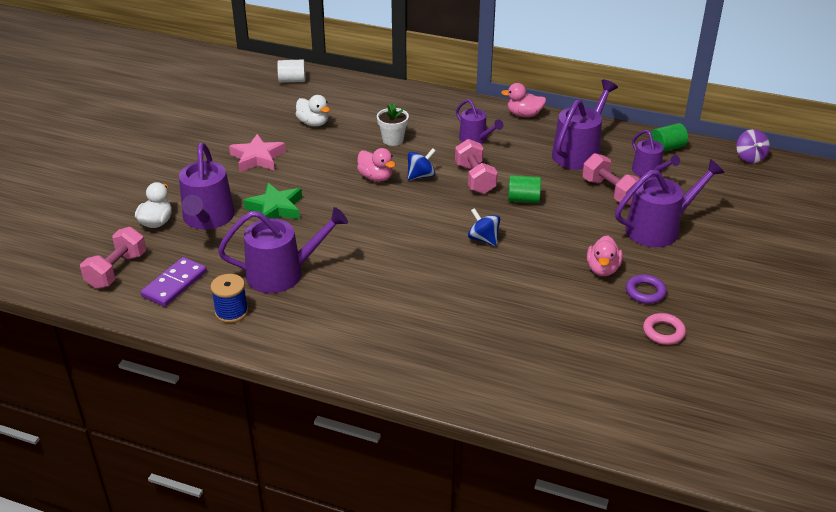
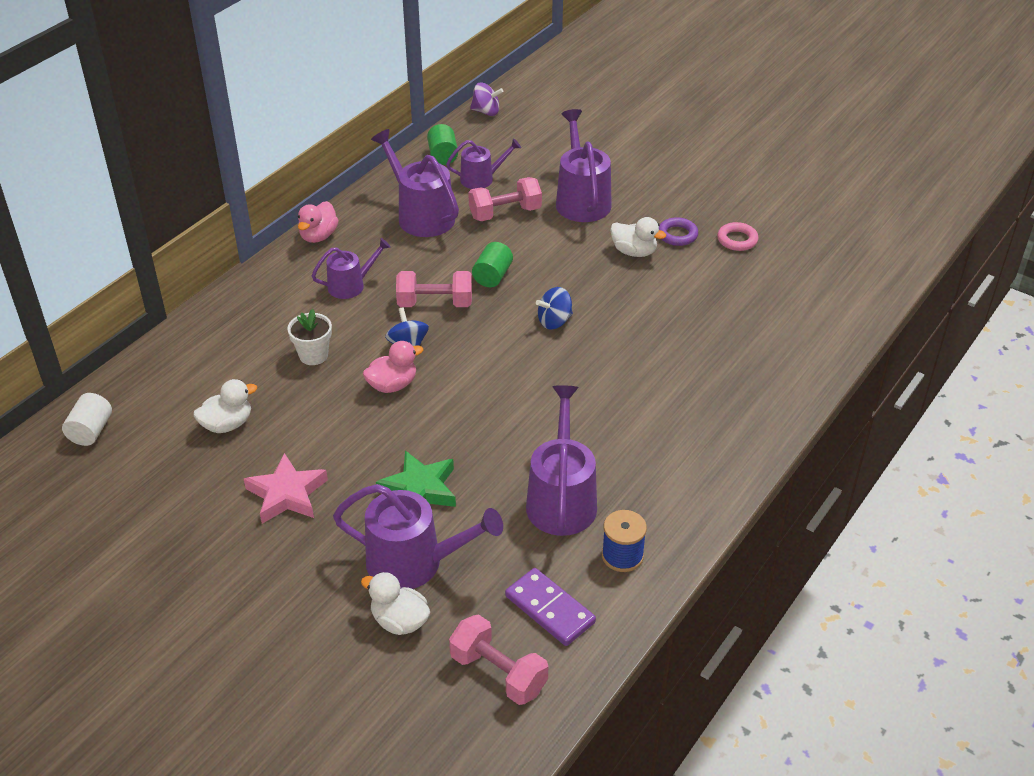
camera: 75 degrees left, 5 degrees up
pink duck [587,235,623,276] -> white duck [610,217,666,257]

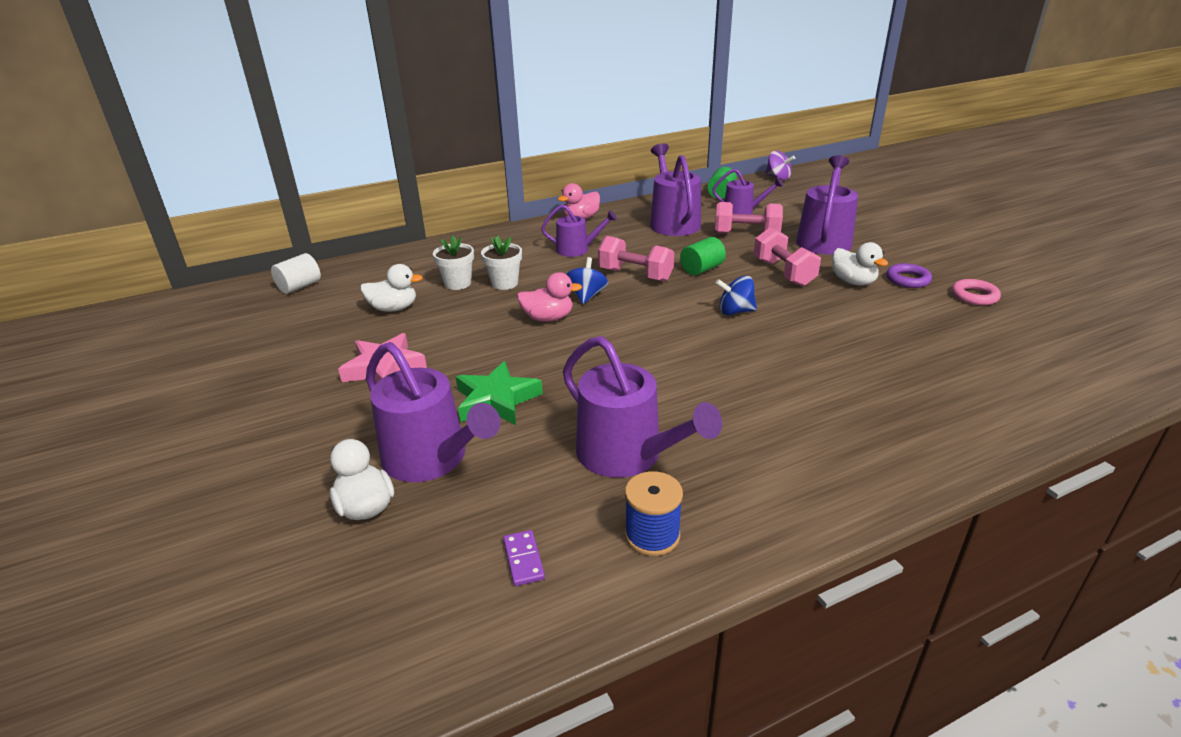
camera: 30 degrees right, 10 degrees down
pink dumbbell [449,615,548,705] -> pink dumbbell moved to [754,227,821,286]
purple domino [505,568,596,646] -> purple domino [503,530,545,586], size x0.55
purple watering can [526,385,597,536] -> purple watering can turned 105 degrees clockwise [563,336,722,478]
none -> white flower pot [433,235,474,290]

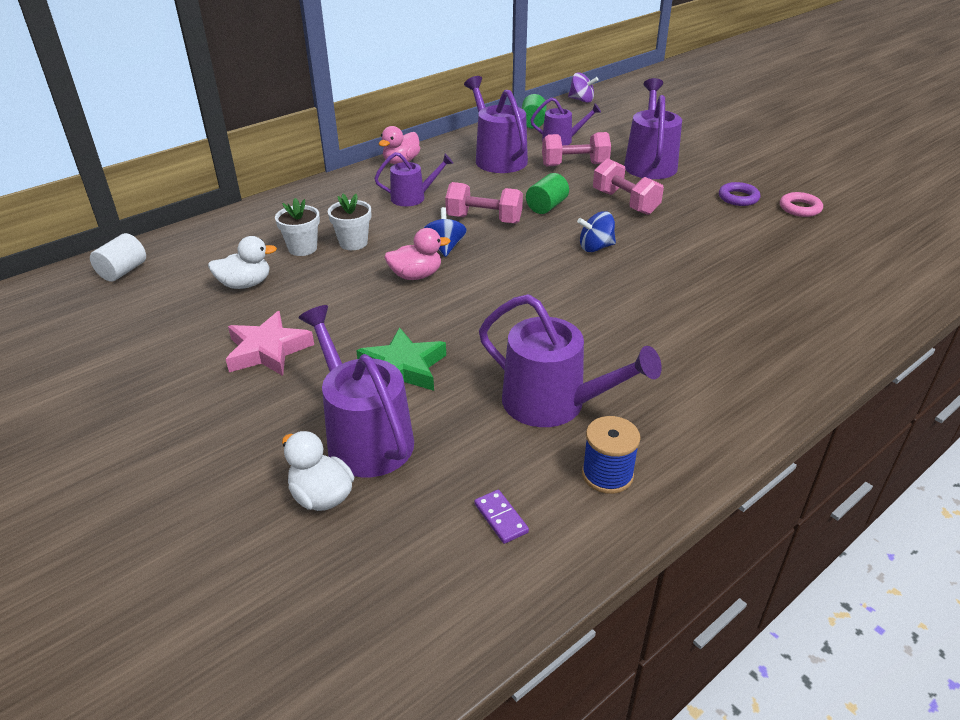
camera: 15 degrees left, 5 degrees up
purple watering can [366,342,500,482] -> purple watering can turned 150 degrees counterclockwise [298,305,414,477]
white duck [832,242,888,285] -> none

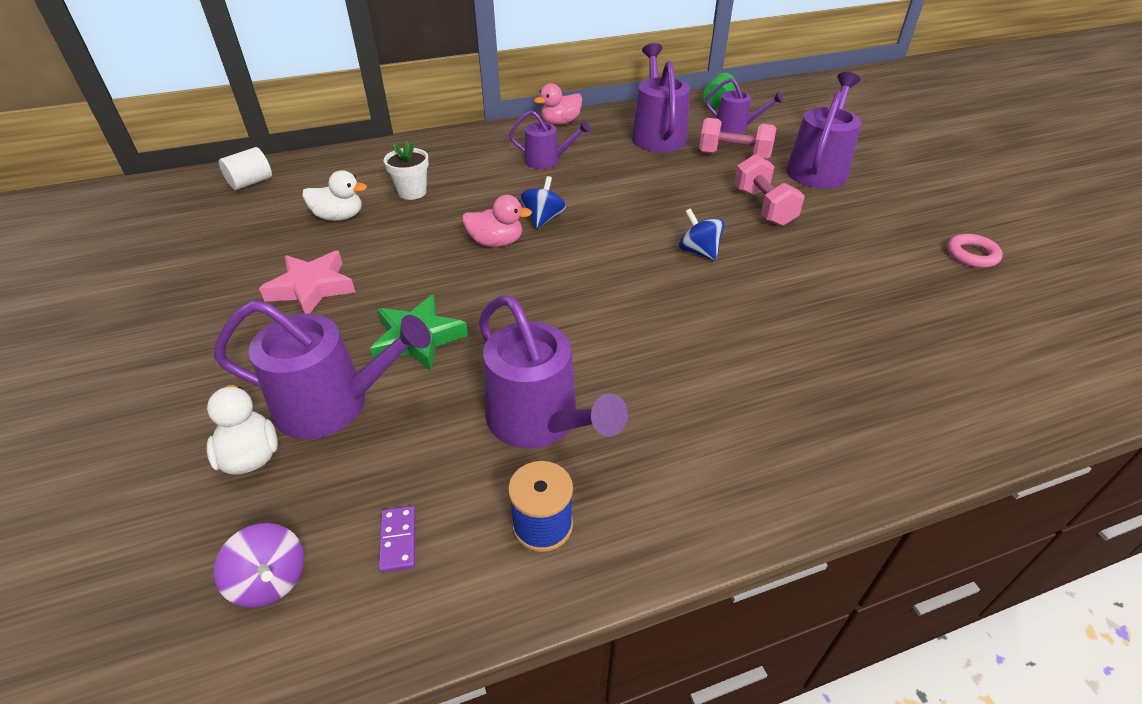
camera: 20 degrees right, 5 degrees up
purple watering can [298,305,414,477] -> purple watering can turned 105 degrees clockwise [214,300,431,439]
white flower pot [328,194,371,250] -> none
pink dumbbell [445,182,523,224] -> none
green cylinder [526,173,569,214] -> none
purple spinning top [568,73,599,103] -> purple spinning top moved to [214,523,304,608]
blue spinning top [577,211,616,252] -> blue spinning top turned 45 degrees clockwise [679,208,725,261]
purple ring [719,182,760,206] -> none

